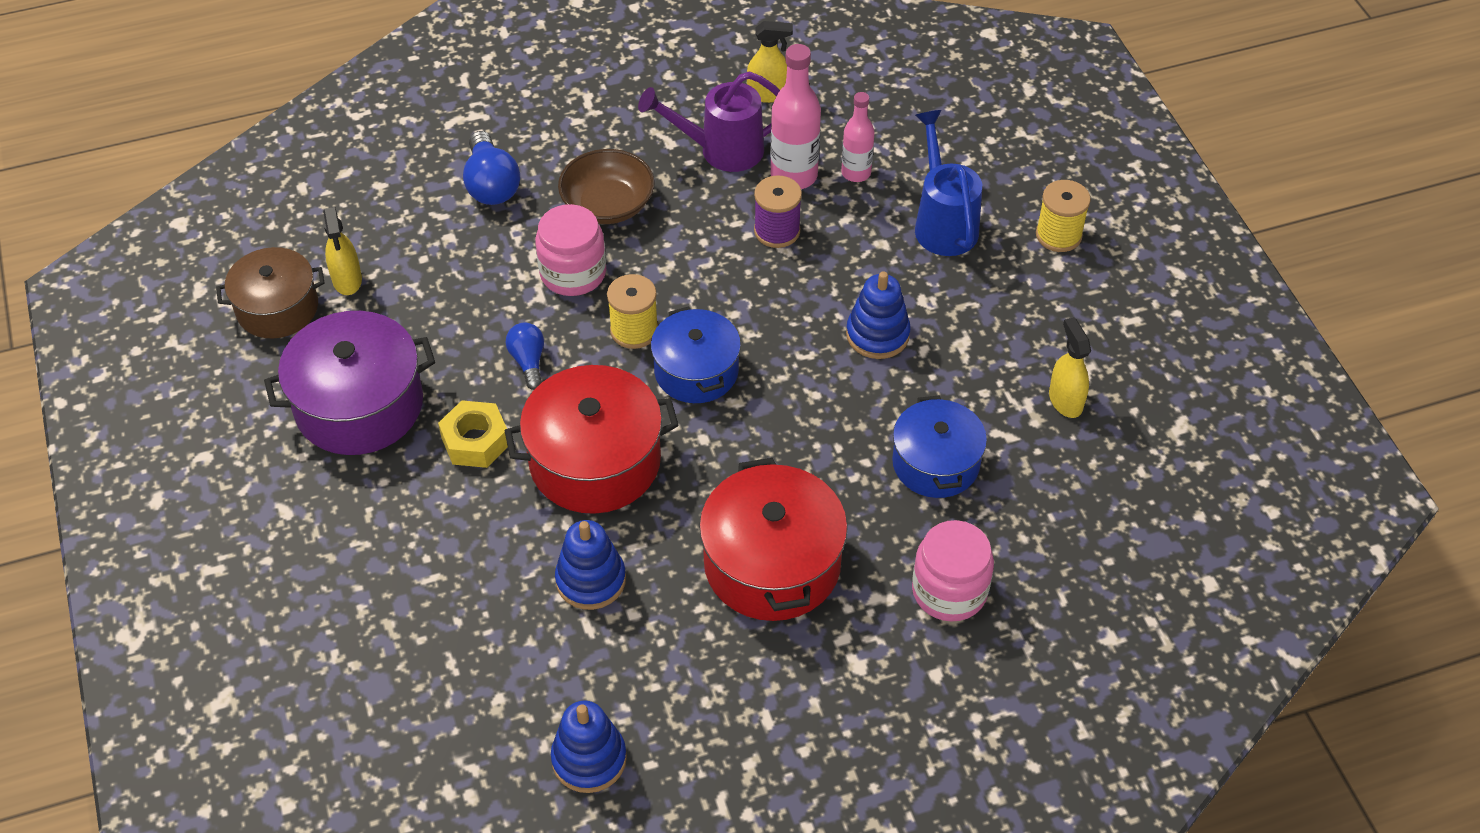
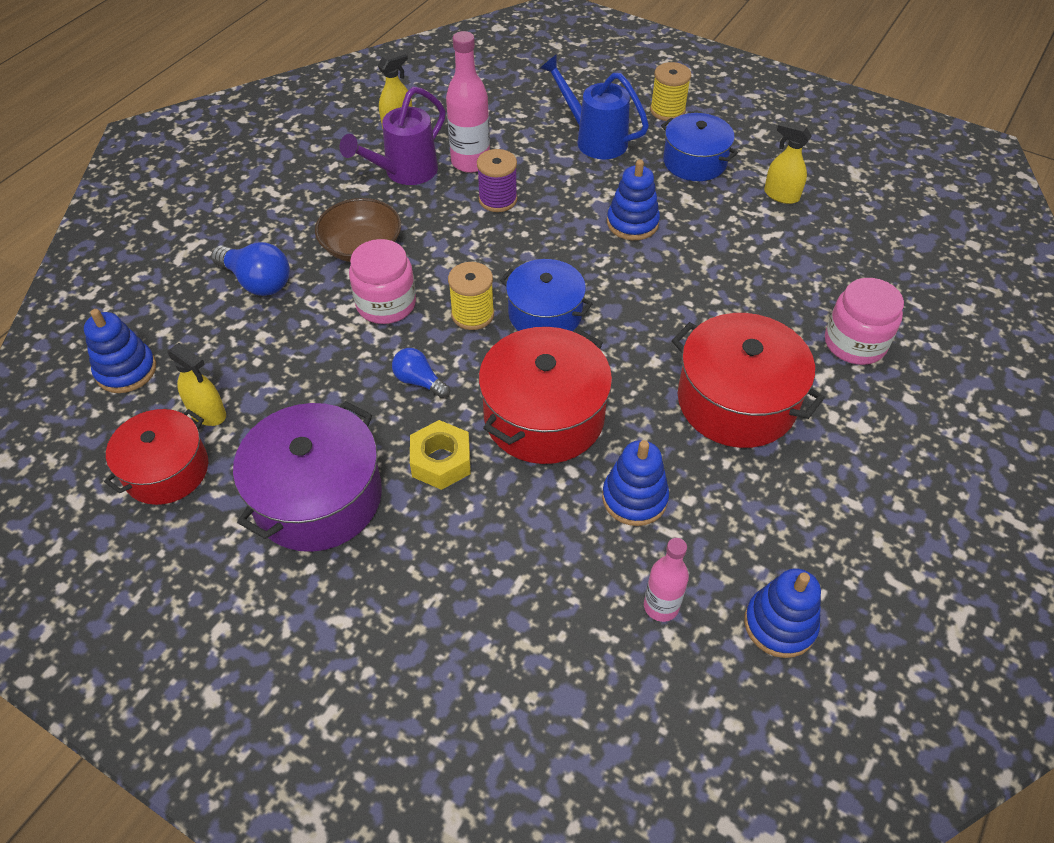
camera: 40 degrees left, 0 degrees up
brown pot [216,247,325,338] -> red pot [104,409,208,505]
pink bottle [841,92,874,182] -> pink bottle moved to [644,538,689,622]
blue pot [892,395,987,498] -> blue pot moved to [661,113,738,181]
none -> blue stacking toy [84,309,156,393]

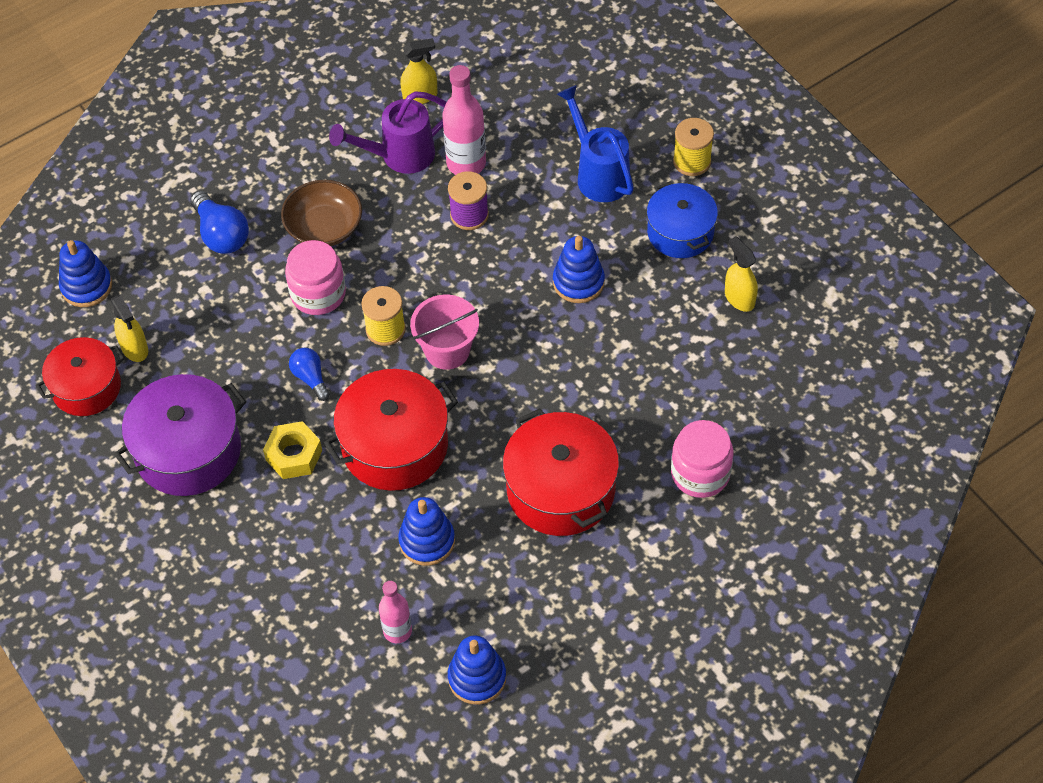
camera: 25 degrees right, 5 degrees up
blue pot [500,259,593,331] -> pink bucket [410,295,479,370]

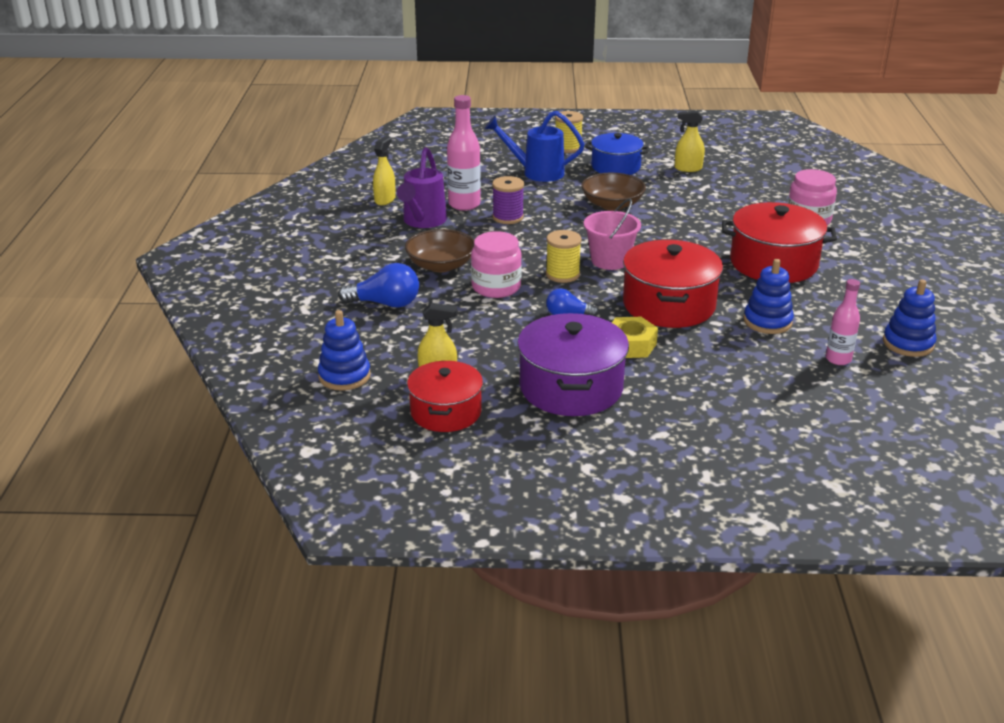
camera: 55 degrees left, 25 degrees down
blue stacking toy [553,236,605,303] -> brown bowl [581,173,646,211]

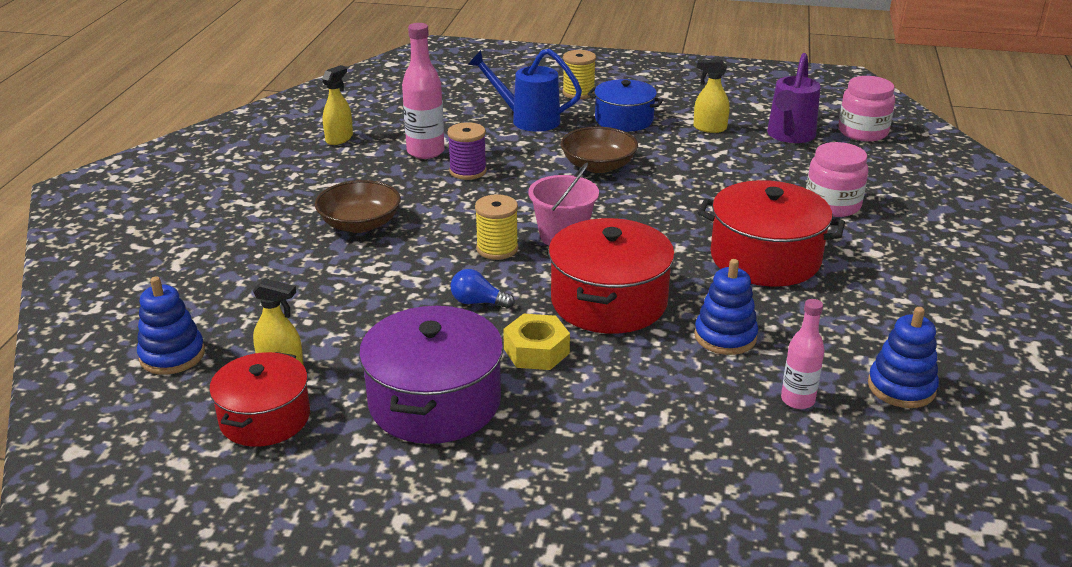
camera: 10 degrees right, 0 degrees up
blue light bulb [338,263,419,308] -> none
purple watering can [397,147,447,228] -> purple watering can moved to [767,53,821,143]
pink jar [471,231,522,298] -> pink jar moved to [838,76,895,141]

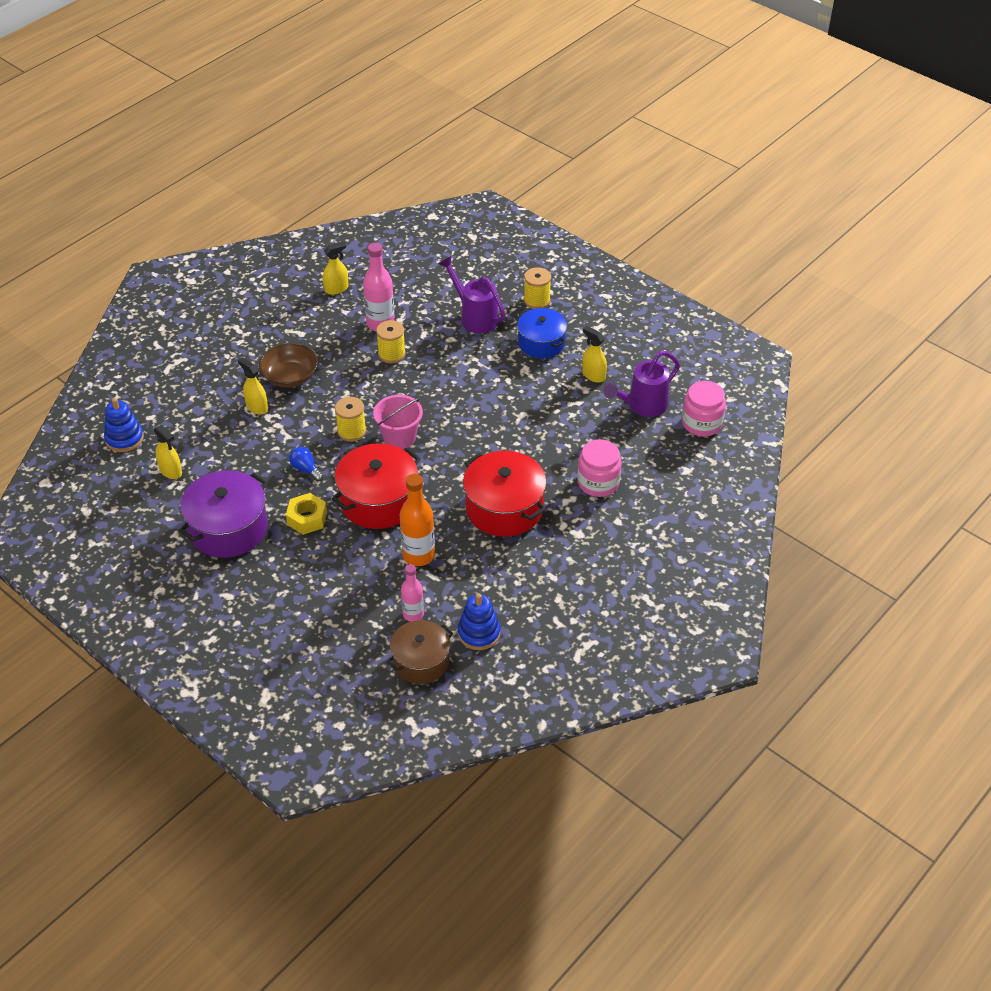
camera: 30 degrees right, 15 degrees up
red pot [209,352,310,447] -> none
purple spool [447,122,487,180] -> yellow spool [376,320,406,364]
blue watering can [468,49,582,132] -> purple watering can [439,256,506,333]
brown bowl [561,127,638,173] -> none
blue stacking toy [694,259,758,355] -> orange bottle [400,474,435,566]
none -> yellow spray bottle [238,357,268,415]
none -> brown pot [387,620,453,684]

